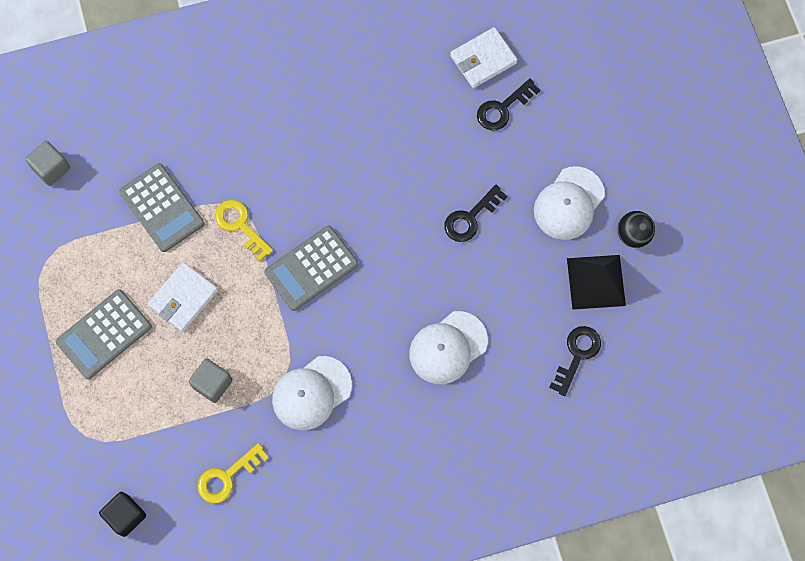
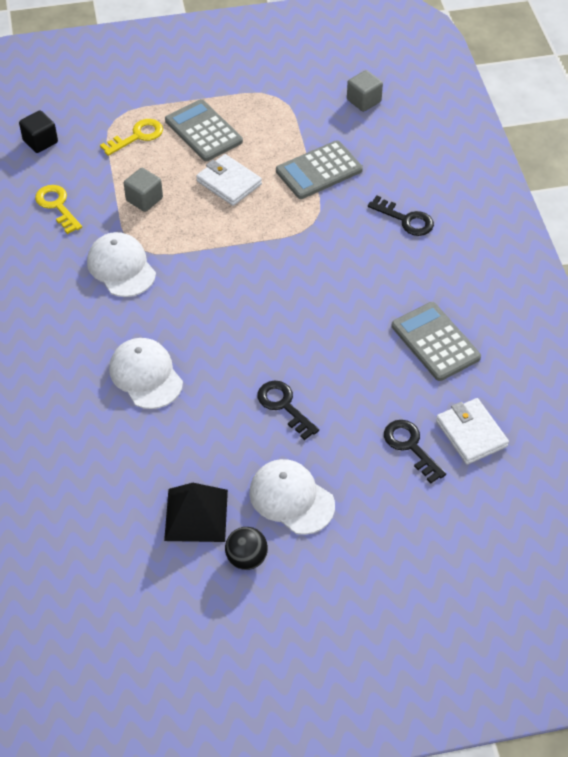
camera: 95 degrees right, 20 degrees down
yellow key [215,200,273,261] -> yellow key moved to [100,119,163,156]
grey calculator [264,226,358,311] -> grey calculator moved to [391,302,481,381]
black key [549,326,601,396] -> black key moved to [368,196,434,236]

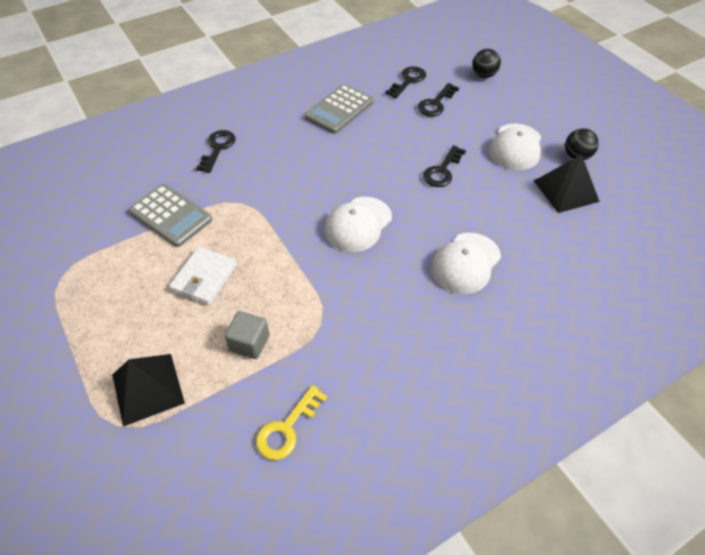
camera: 110 degrees left, 0 degrees up
black cube [19,110,58,153] -> none
white cap [87,232,156,297] -> white cap moved to [325,197,392,252]
yellow key [100,119,163,156] -> black pyramid [112,354,185,427]
grey calculator [165,99,243,161] -> none
grey cube [347,70,383,112] -> none
white wallet [436,398,509,464] -> black key [385,66,426,98]
none -> black ball [473,49,501,78]

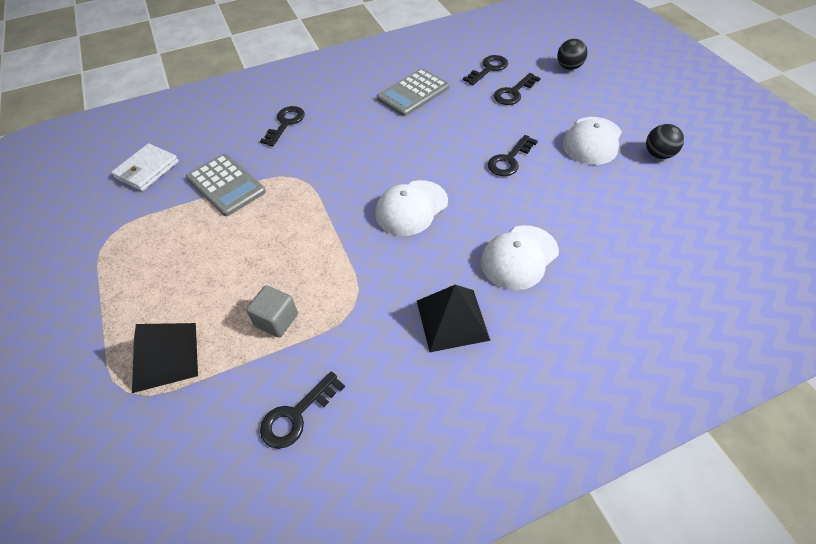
camera: 10 degrees right, 0 degrees up
white wallet [169,247,237,305] -> white wallet moved to [111,143,179,191]
yellow key [256,385,327,460] -> black key [260,372,345,449]
black pyramid [534,154,600,213] -> black pyramid moved to [417,285,491,352]

